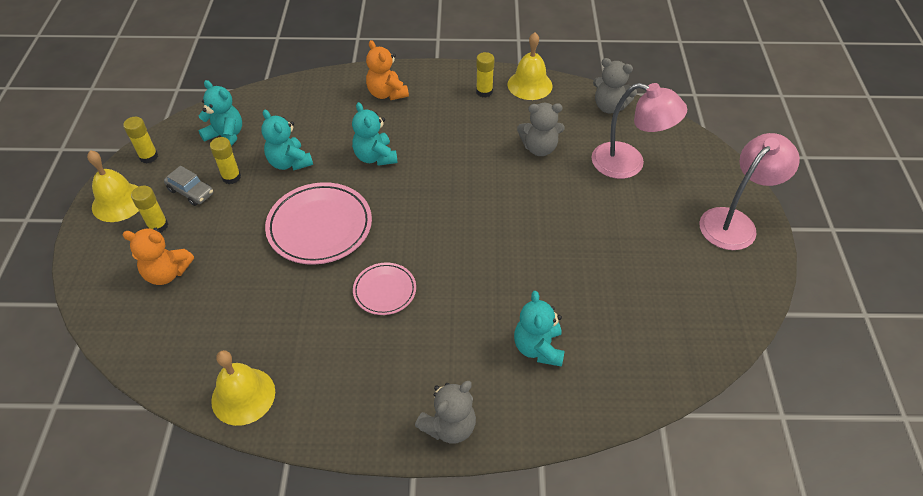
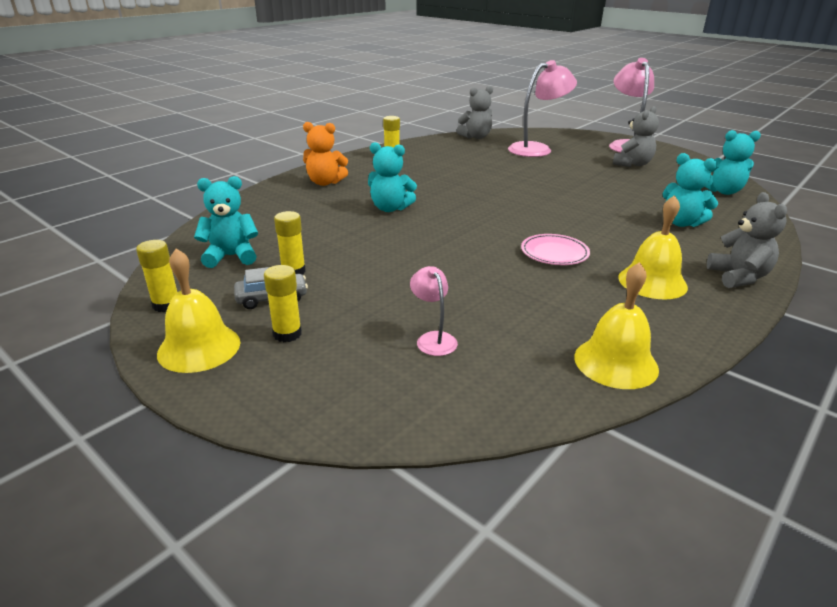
camera: 50 degrees left, 20 degrees down
orange teddy bear [123,228,194,285] -> none
turquoise teddy bear [261,110,313,170] -> turquoise teddy bear moved to [705,130,761,195]
pink plate [265,182,372,265] -> none
yellow bell [508,32,553,100] -> yellow bell moved to [618,195,688,300]
grey teddy bear [517,103,565,156] -> grey teddy bear moved to [613,106,659,167]
none -> pink lamp [410,266,458,356]

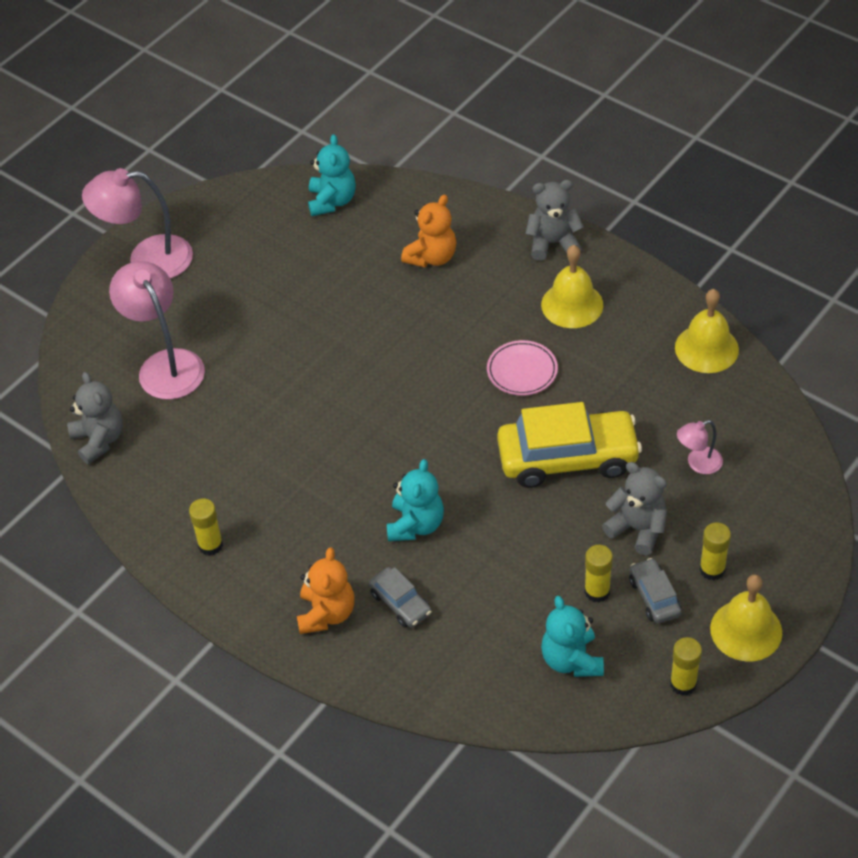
camera: 90 degrees left, 20 degrees up
grey teddy bear [613,106,659,167] -> grey teddy bear moved to [602,462,667,555]
turquoise teddy bear [663,153,718,227] -> orange teddy bear [401,195,457,268]
none -> grey car [369,567,431,627]
none -> yellow car [497,402,642,488]

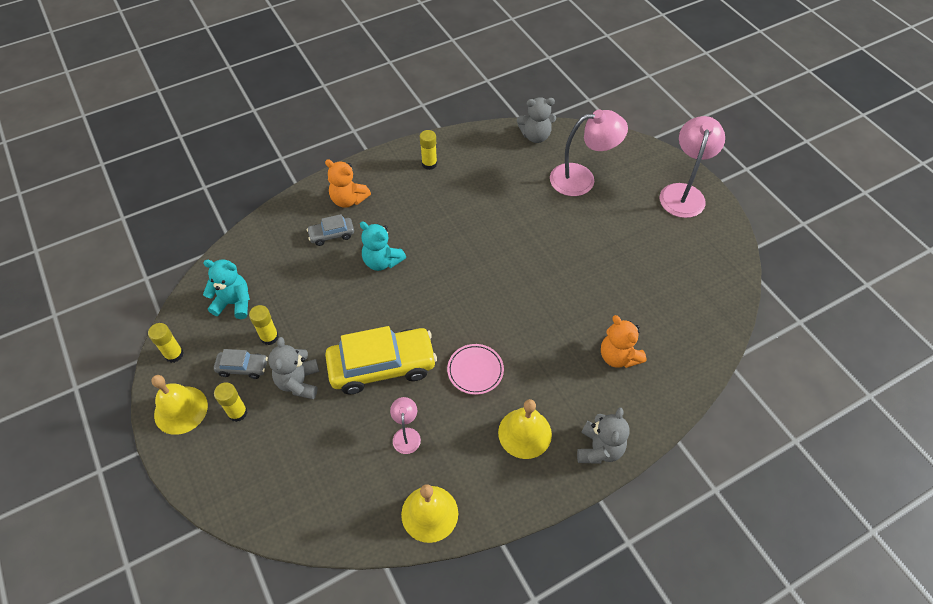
camera: 110 degrees right, 5 degrees up
turquoise teddy bear [308,134,356,216] -> none
yellow car [497,402,642,488] -> yellow car turned 120 degrees counterclockwise [325,326,437,395]
grey teddy bear [602,462,667,555] -> grey teddy bear turned 120 degrees clockwise [268,337,319,399]
pink lamp [677,420,723,474] -> pink lamp moved to [390,397,421,454]

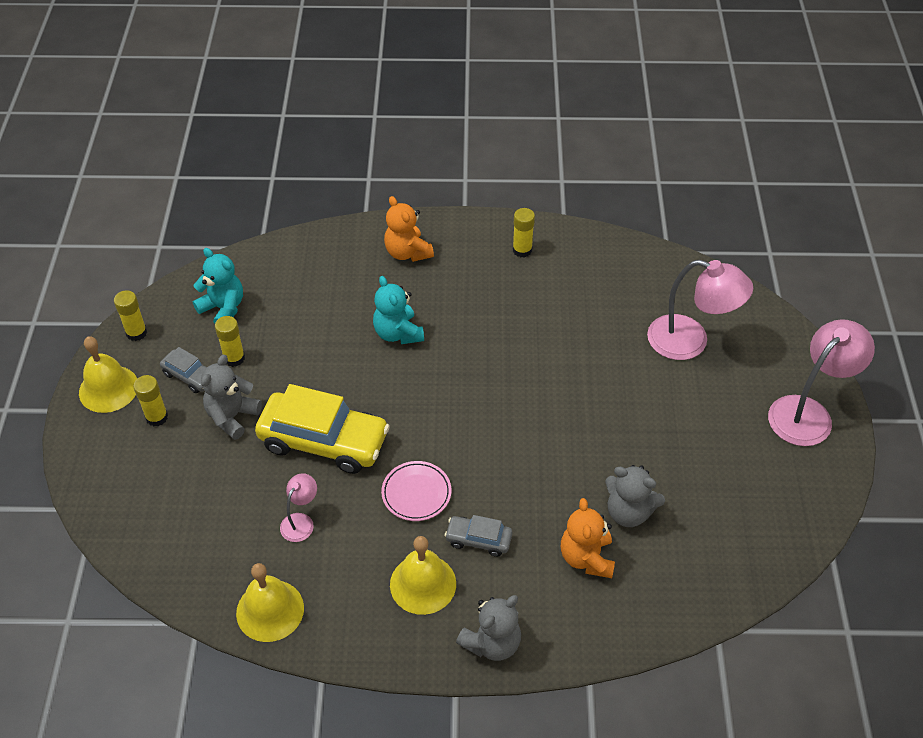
camera: 30 degrees right, 5 degrees down
grey car [307,214,354,246] -> grey car moved to [445,515,512,557]
grey teddy bear [517,97,556,143] -> grey teddy bear moved to [605,465,665,527]

